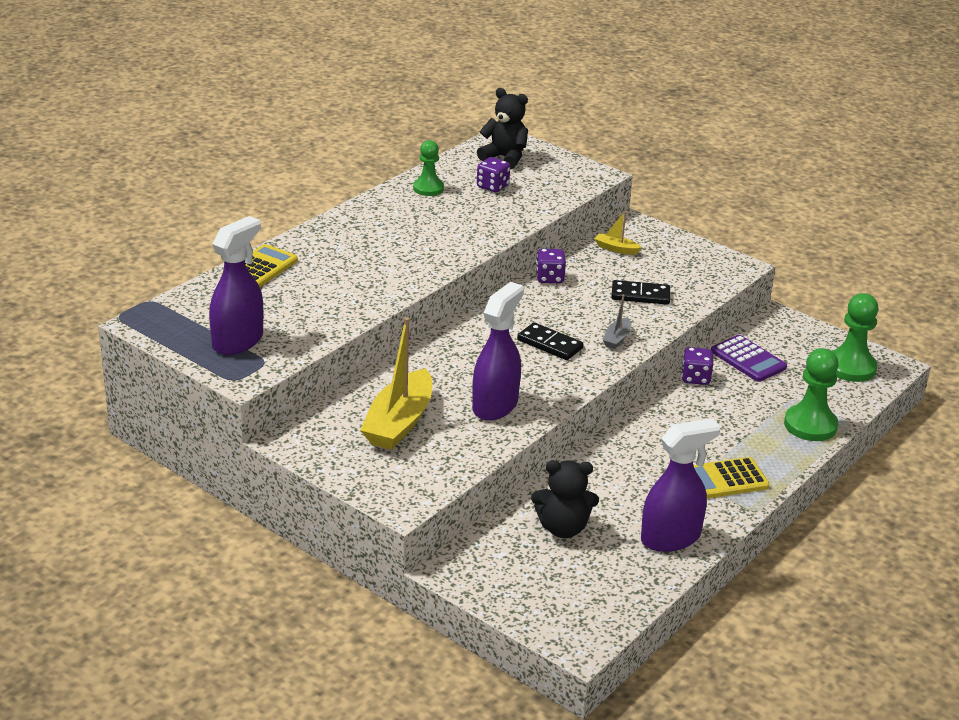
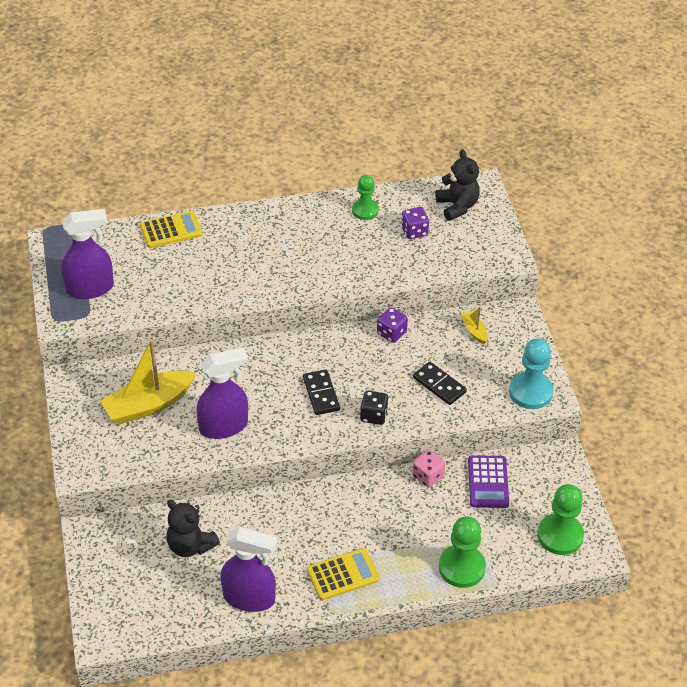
camera: 40 degrees right, 15 degrees up
grey boat [603,295,631,349] -> black dice [360,391,389,425]
purple dice [682,347,713,385] -> pink dice [412,450,445,487]
yellow calculator [694,457,770,499] -> yellow calculator turned 135 degrees clockwise [307,548,379,600]
none -> turquoise pawn [509,339,553,409]

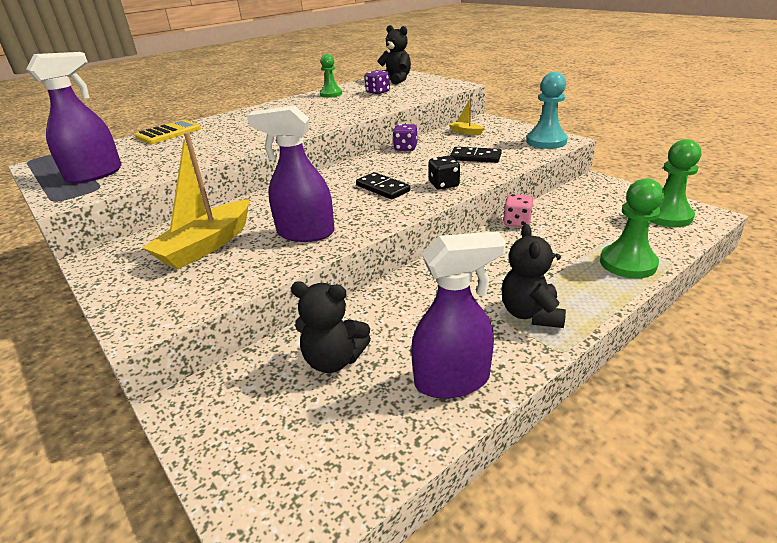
camera: 25 degrees left, 15 degrees down
purple spray bottle [196,348,248,439] -> purple spray bottle turned 120 degrees counterclockwise [247,106,335,242]
yellow calculator [307,548,379,600] -> black teddy bear [501,224,566,328]
purple calculator [468,455,509,508] -> none

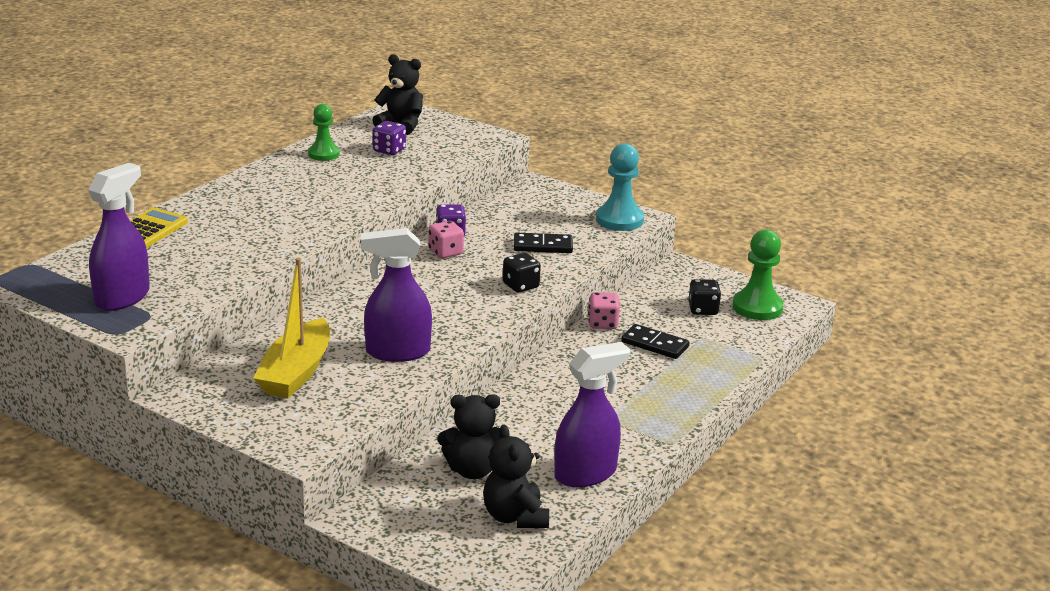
camera: 20 degrees left, 5 degrees down
black domino [356,172,410,199] -> black domino moved to [621,324,690,359]
yellow boat [449,98,485,135] -> none
black teddy bear [501,224,566,328] -> black teddy bear moved to [483,425,549,528]
green pawn [600,178,664,279] -> none
none -> pink dice [428,221,464,258]
none -> black dice [688,279,721,315]

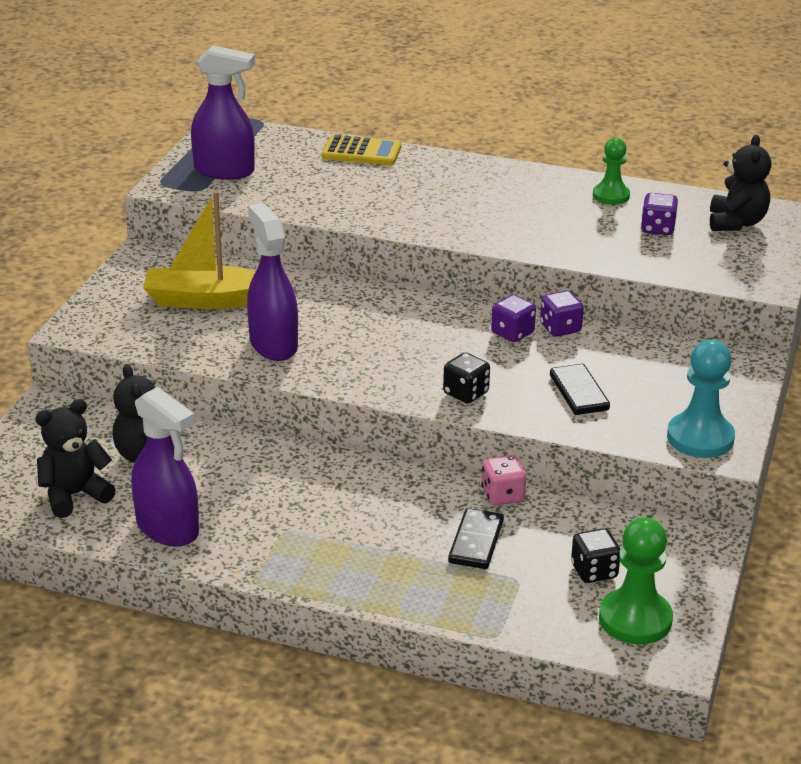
camera: 75 degrees right, 5 degrees up
pink dice [428,221,464,258] -> purple dice [491,295,536,342]

